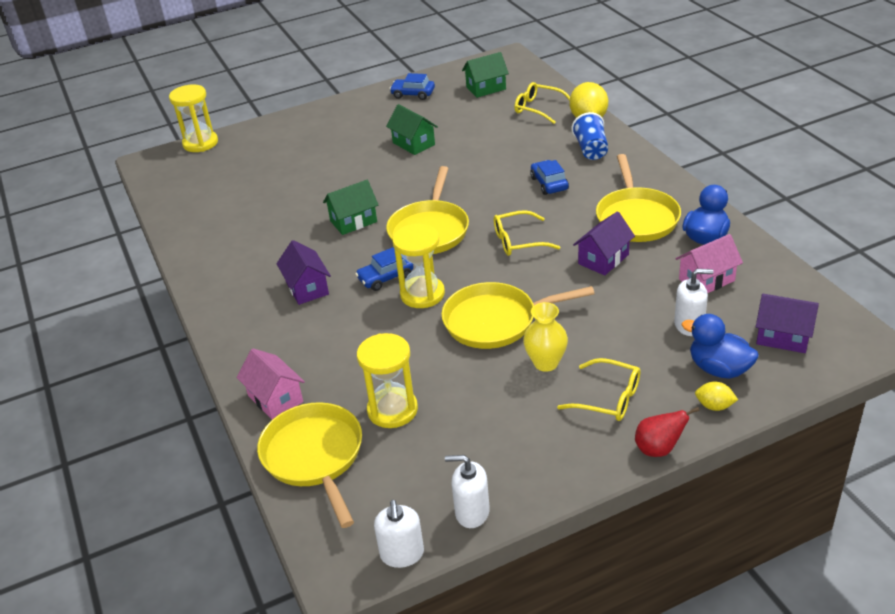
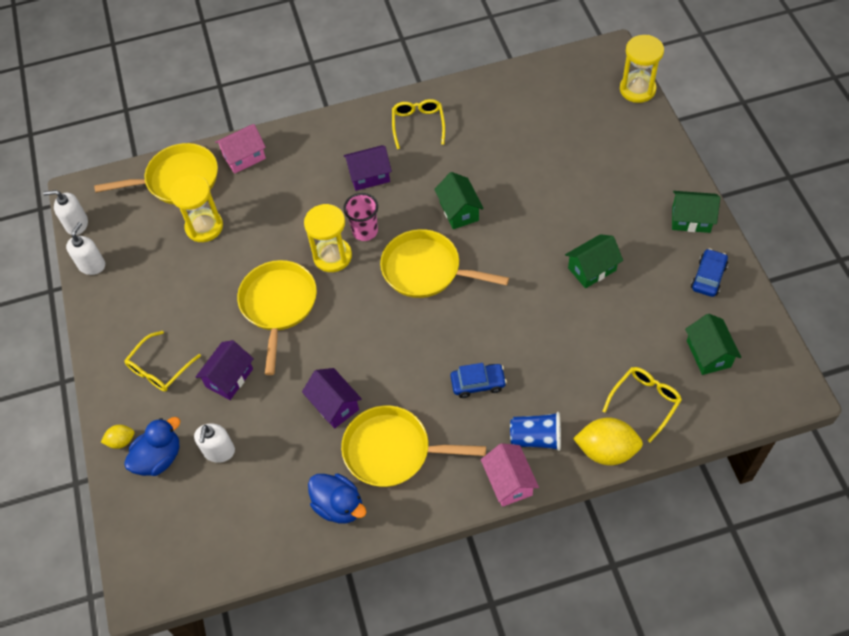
camera: 100 degrees right, 20 degrees up
blue car [355,247,413,291] -> pink cup [343,193,378,241]
yellow glasses [494,210,560,256] -> yellow glasses moved to [392,99,445,149]
yellow vase [523,302,568,372] -> none
red pear [635,407,700,457] -> none
pink house [675,234,743,293] -> pink house moved to [481,443,539,507]
yellow lemon [695,382,738,411] -> yellow lemon turned 45 degrees clockwise [101,425,135,449]
purple house [756,294,819,353] -> purple house moved to [196,340,254,400]
none -> green house [672,191,720,233]

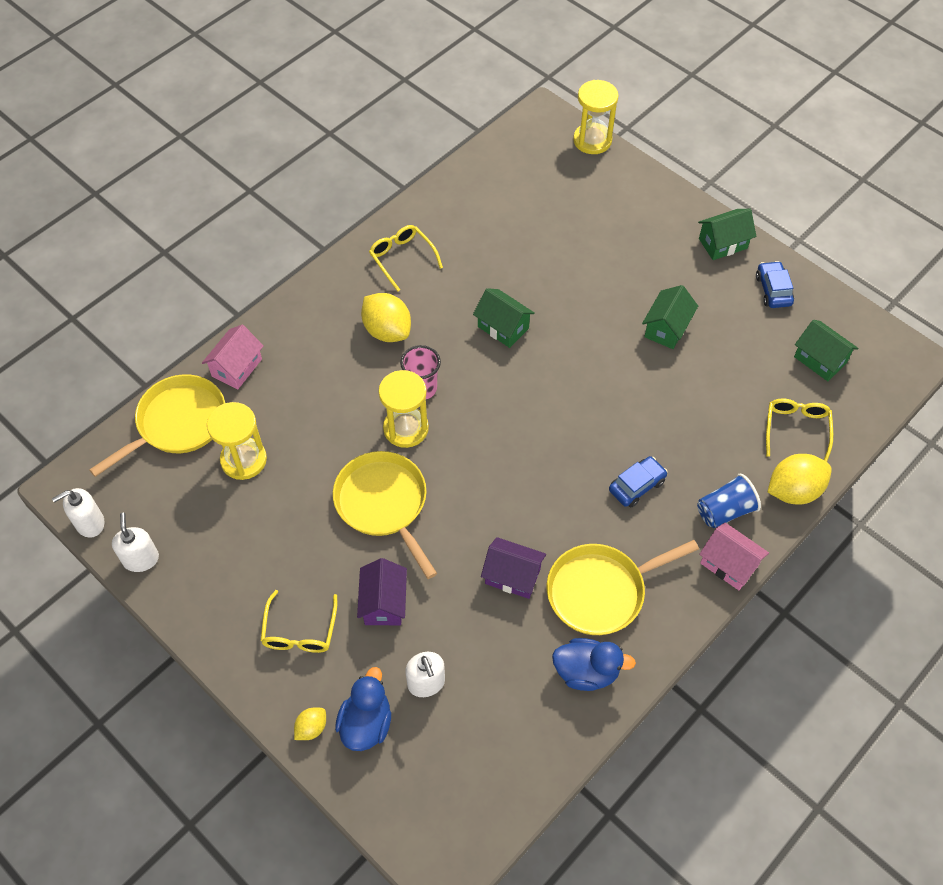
camera: 35 degrees left, 0 degrees up
purple house [344,145,392,191] -> yellow lemon [361,293,411,342]
yellow pan [380,229,509,298] -> none

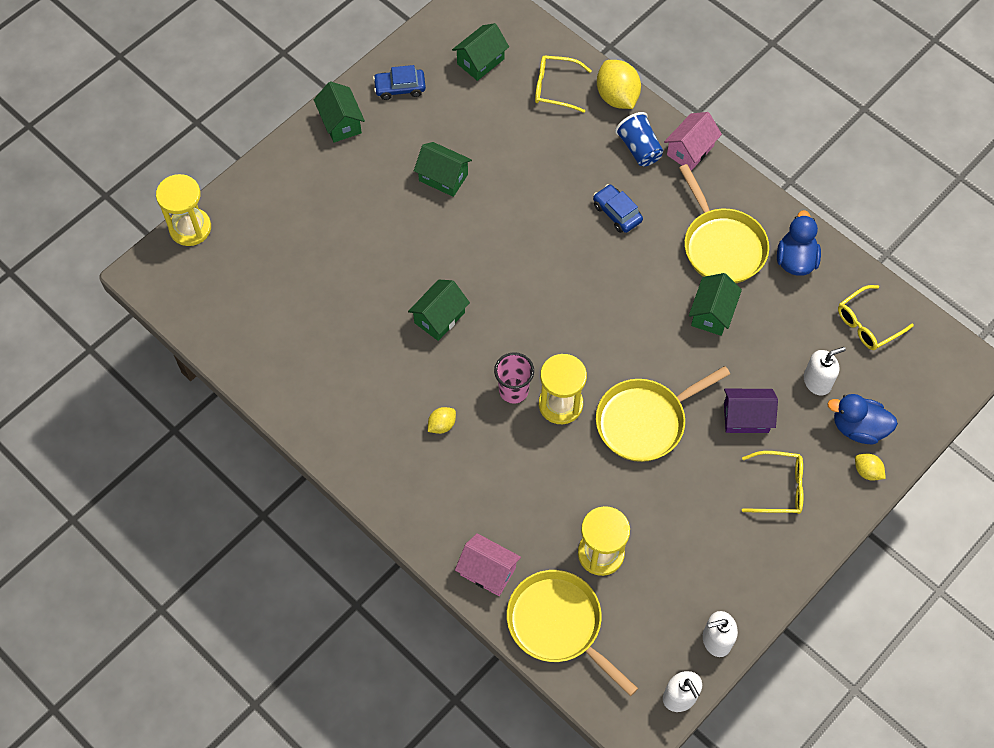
camera: 90 degrees left, 5 degrees up
yellow lemon [361,293,411,342] -> yellow lemon [428,407,456,434], size x0.52
yellow glasses [369,225,443,291] -> yellow glasses moved to [838,285,914,350]
purple house [481,537,546,599] -> green house [689,273,742,336]

